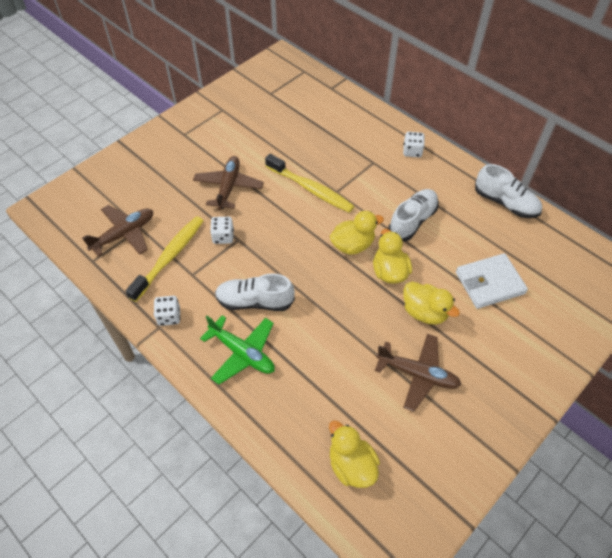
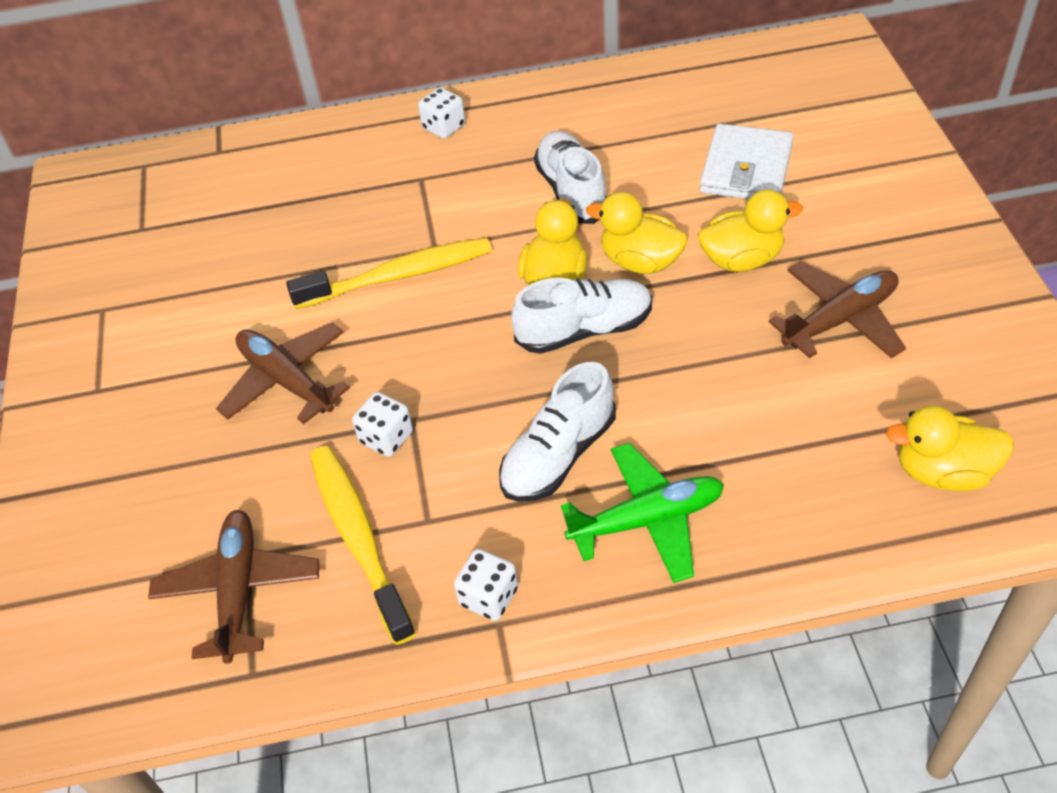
camera: 50 degrees left, 5 degrees down
white shoe [475,164,542,218] -> white shoe moved to [511,278,652,354]

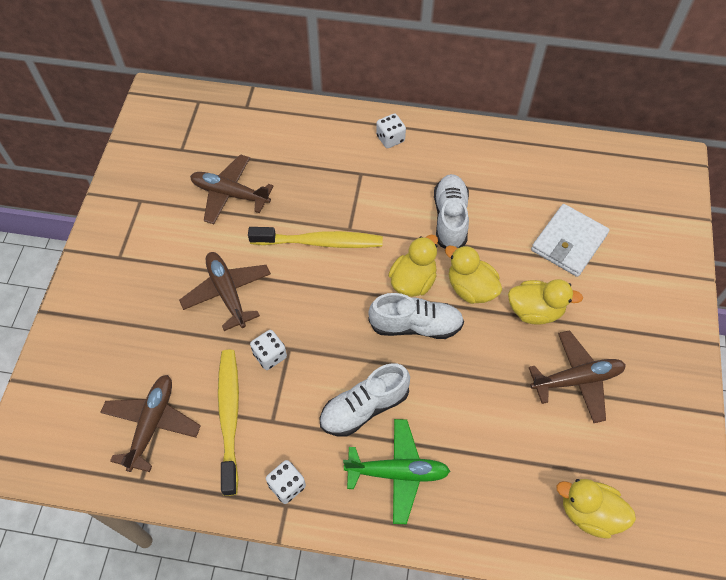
camera: 15 degrees right, 10 degrees up
none -> brown plane [190,154,274,224]

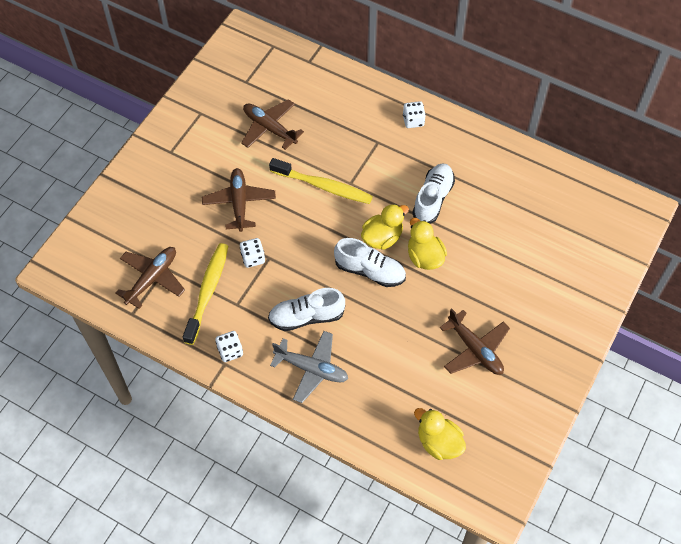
camera: 20 degrees right, 0 degrees up
green plane [343,419,450,524] -> grey plane [270,331,348,403]
yellow duck [508,279,583,324] -> none
brown plane [529,330,626,423] -> brown plane turned 45 degrees clockwise [440,308,510,375]
white wallet [531,204,610,277] -> none

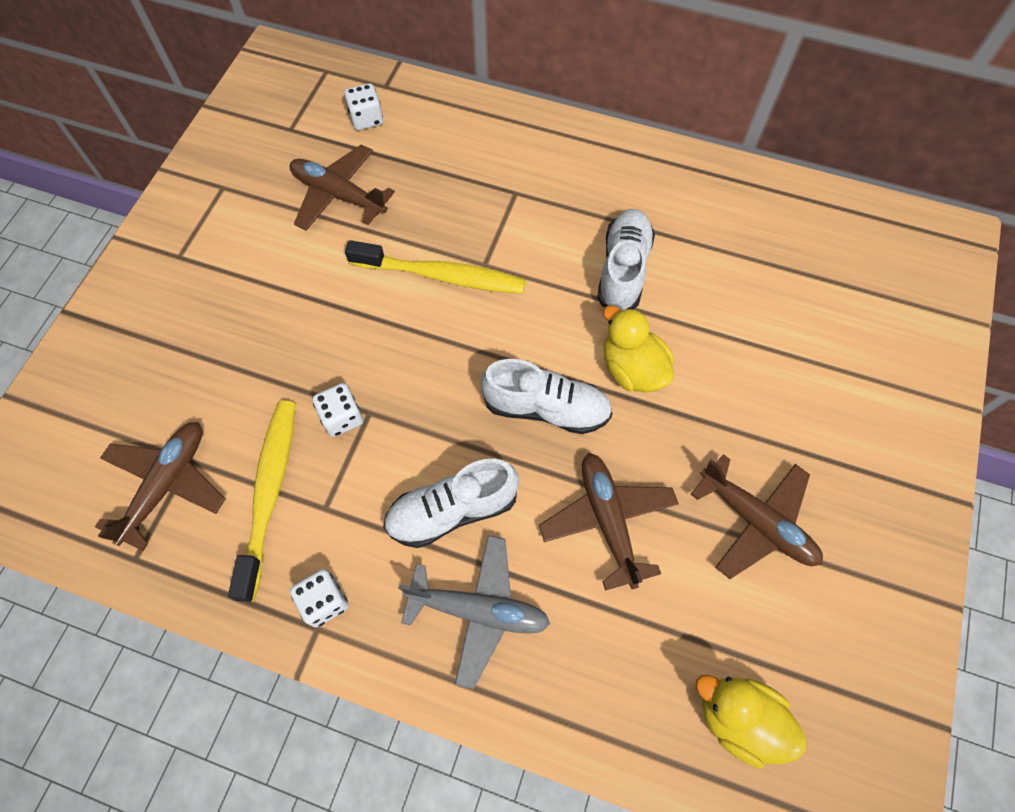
camera: 10 degrees left, 5 degrees up
brown plane [202,168,276,232] -> brown plane moved to [539,453,679,591]
yellow duck [361,204,409,250] -> none
white dice [403,101,426,128] -> white dice moved to [344,83,383,130]

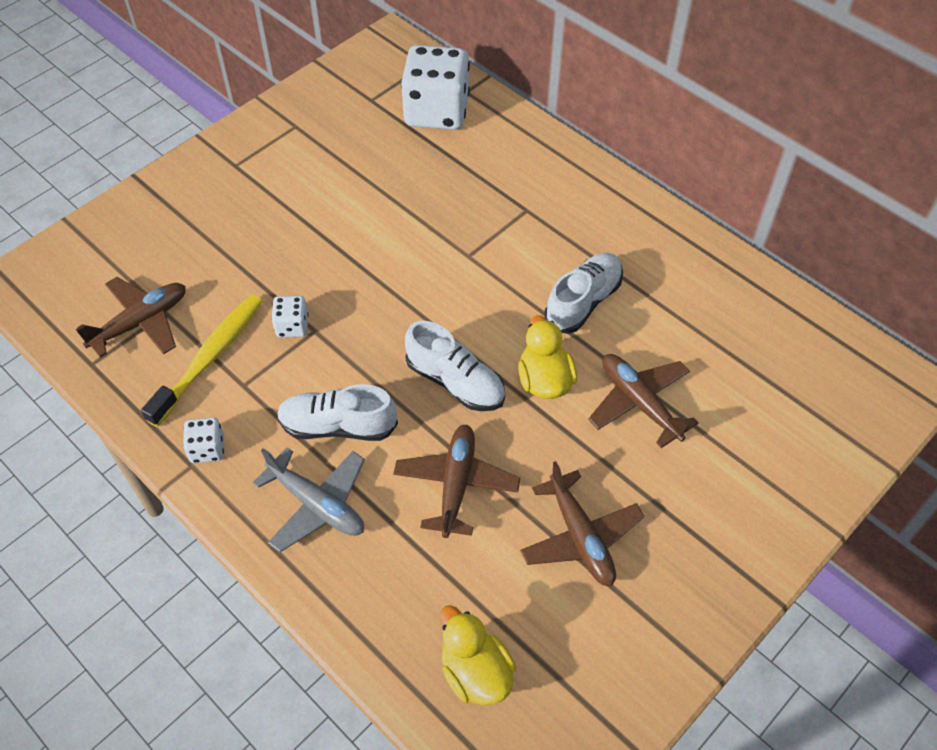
camera: 25 degrees right, 10 degrees down
brown plane [290,144,395,231] -> brown plane moved to [588,354,699,448]
white dice [344,83,383,130] -> white dice [401,45,470,130], size x2.21
yellow toothbrush [345,240,526,294] -> none

